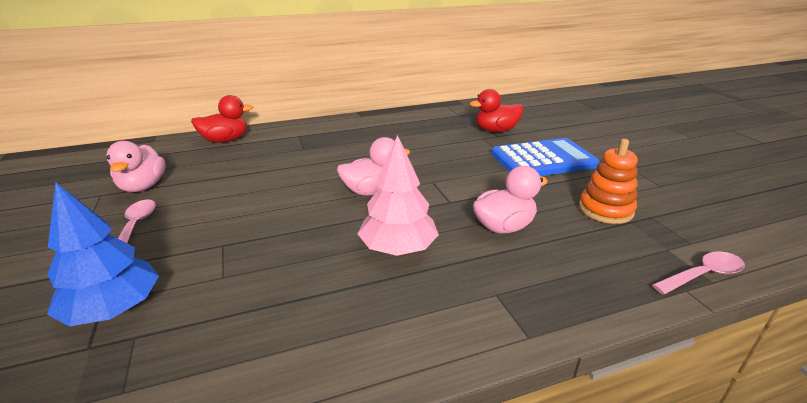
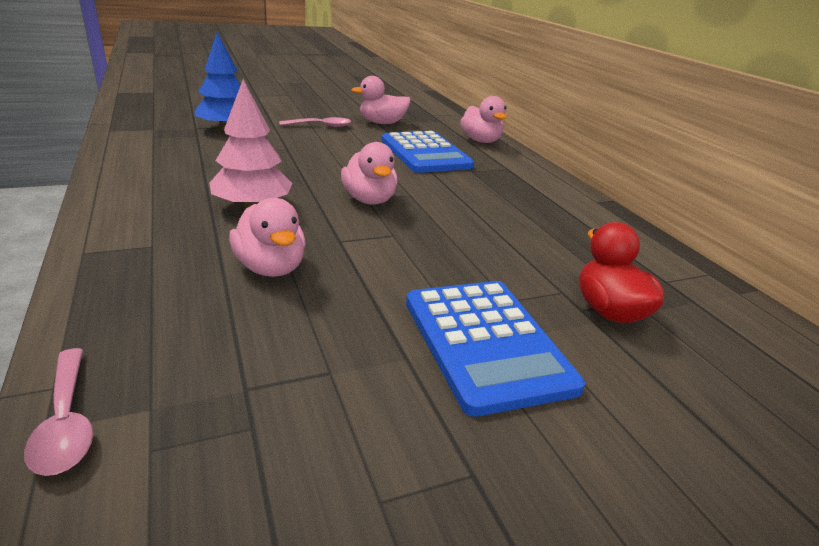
camera: 85 degrees right, 0 degrees up
red duck [191,95,253,143] -> pink duck [460,96,507,143]
orange stacking toy [579,139,638,224] -> none
none -> blue calculator [381,131,474,173]

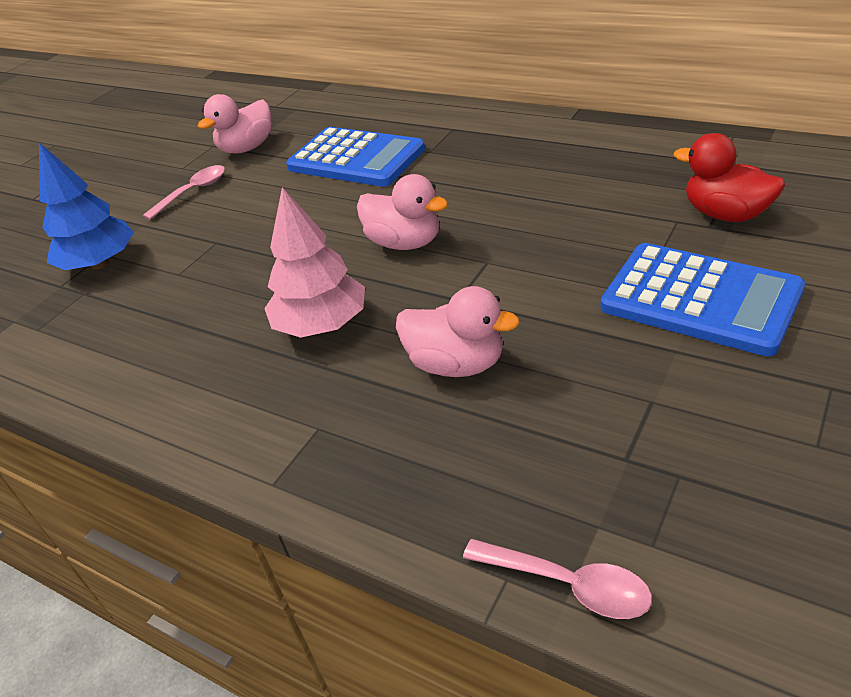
camera: 30 degrees left, 10 degrees up
pink duck [460,96,507,143] -> none

